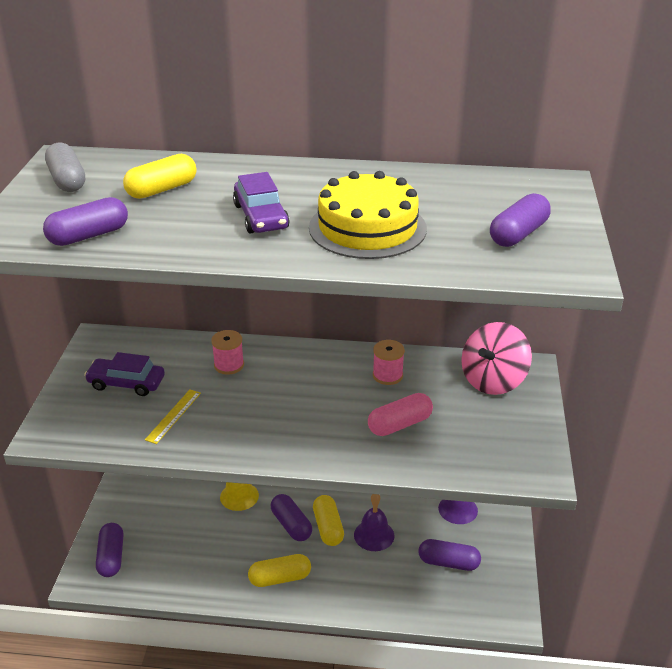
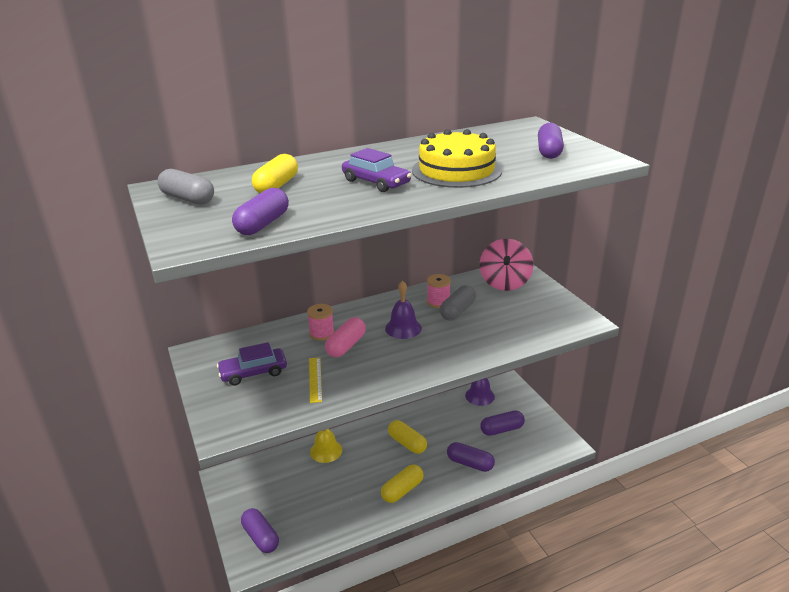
camera: 30 degrees left, 5 degrees down
purple capsule [271,494,312,541] -> purple capsule moved to [447,442,495,472]
purple bell [354,494,394,551] -> purple bell moved to [385,280,422,339]
pink capsule [368,393,433,436] -> pink capsule moved to [325,317,366,357]
none -> grey capsule [440,285,476,321]

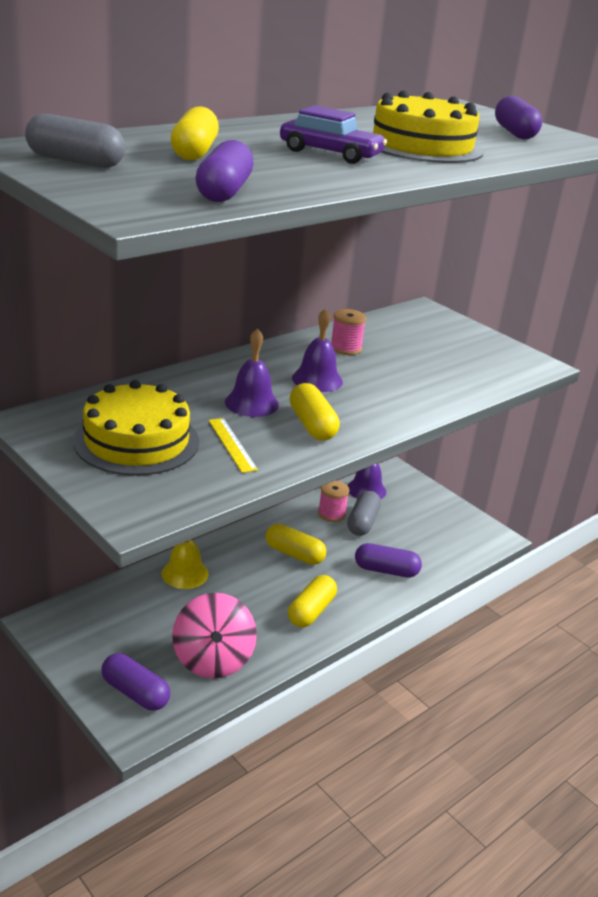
camera: 20 degrees left, 0 degrees up
purple car [217,342,287,385] -> yellow cake [73,380,199,476]
pink spool [307,304,334,341] -> pink spool moved to [318,481,349,522]
pink capsule [325,317,366,357] -> purple bell [225,328,279,417]
grey capsule [440,285,476,321] -> grey capsule moved to [347,491,381,536]
pink spinning top [480,239,534,291] -> pink spinning top moved to [172,593,257,678]
purple capsule [480,410,525,436] -> none
none -> yellow capsule [290,383,340,441]

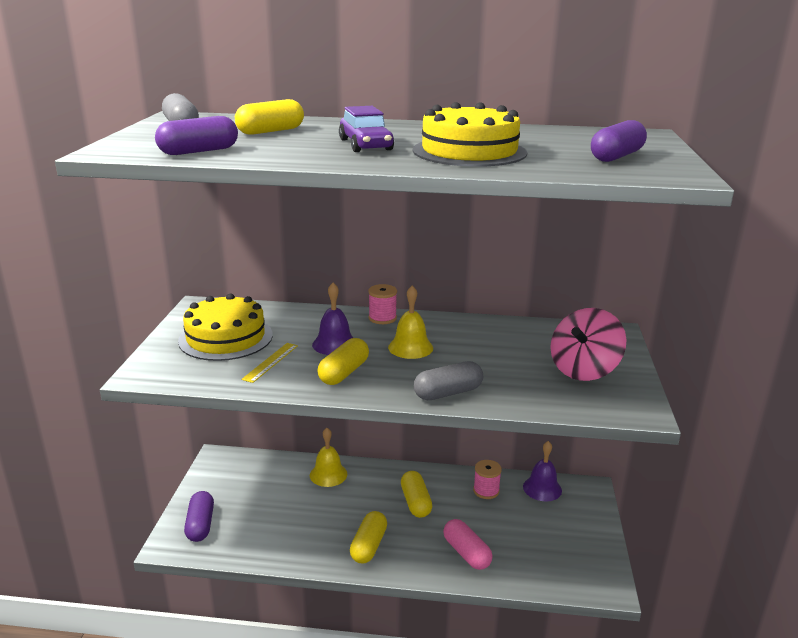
camera: 50 degrees right, 5 degrees down
pink spinning top [172,593,257,678] -> pink spinning top moved to [550,308,627,381]
yellow capsule [288,575,337,627] -> yellow capsule turned 60 degrees counterclockwise [350,511,387,564]
purple bell [292,308,343,392] -> yellow bell [388,286,433,359]
pink spool [331,309,366,355] -> pink spool moved to [368,284,397,324]
grey capsule [347,491,381,536] -> grey capsule moved to [414,361,483,400]
purple capsule [355,543,422,578] -> pink capsule [443,519,493,570]

